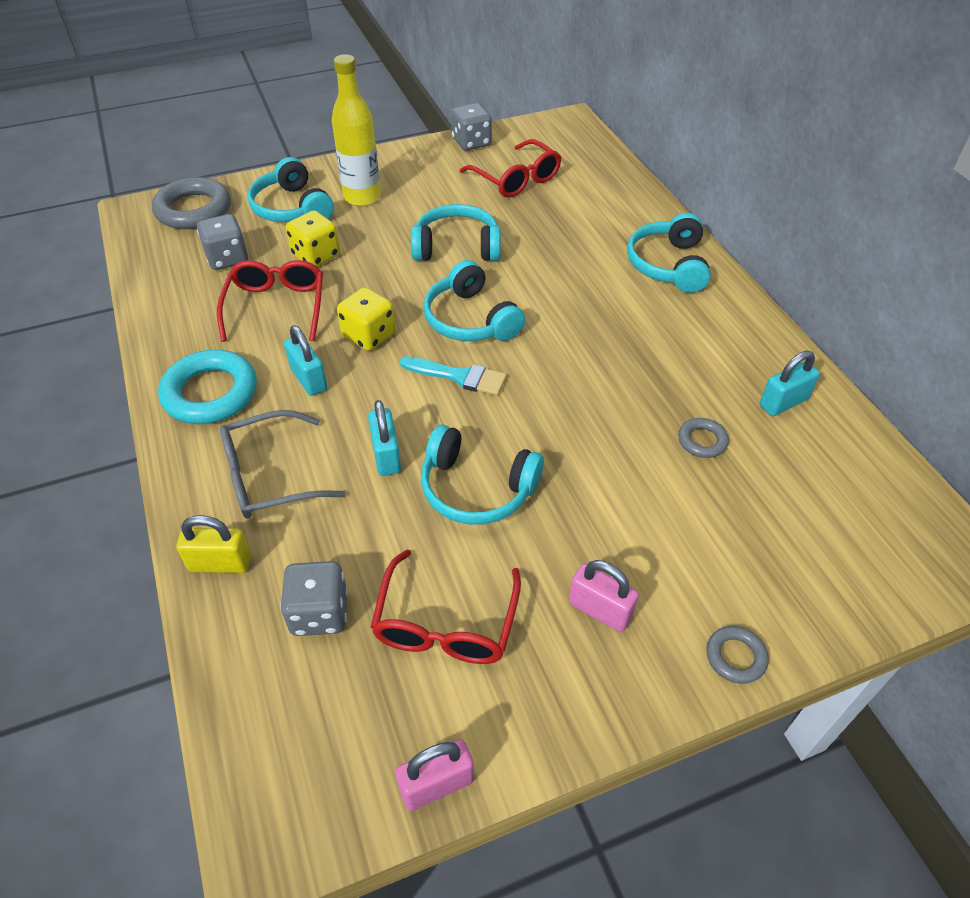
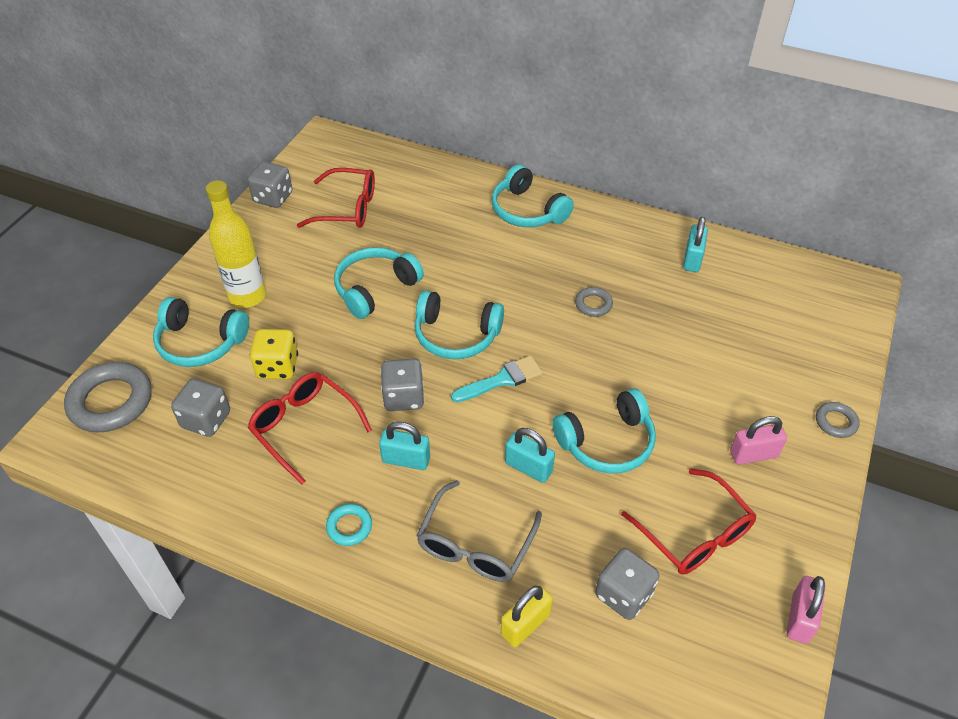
camera: 45 degrees left, 0 degrees up
turquoise ring [158,350,257,424] -> turquoise ring [326,504,372,546], size x0.49
yellow dice [337,287,396,351] -> grey dice [381,359,425,411]
grey ring [678,418,729,458] -> grey ring moved to [575,287,613,317]

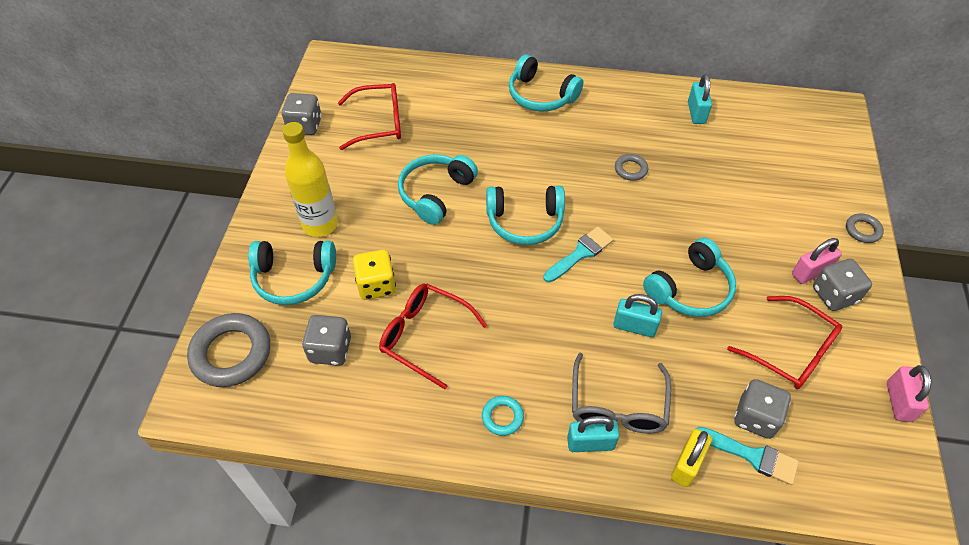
camera: 15 degrees left, 5 degrees up
turquoise padlock [379,422,430,470] -> turquoise padlock moved to [567,416,619,452]
grey dice [381,359,425,411] -> grey dice moved to [813,259,872,311]
none -> turquoise brush [696,427,799,485]

